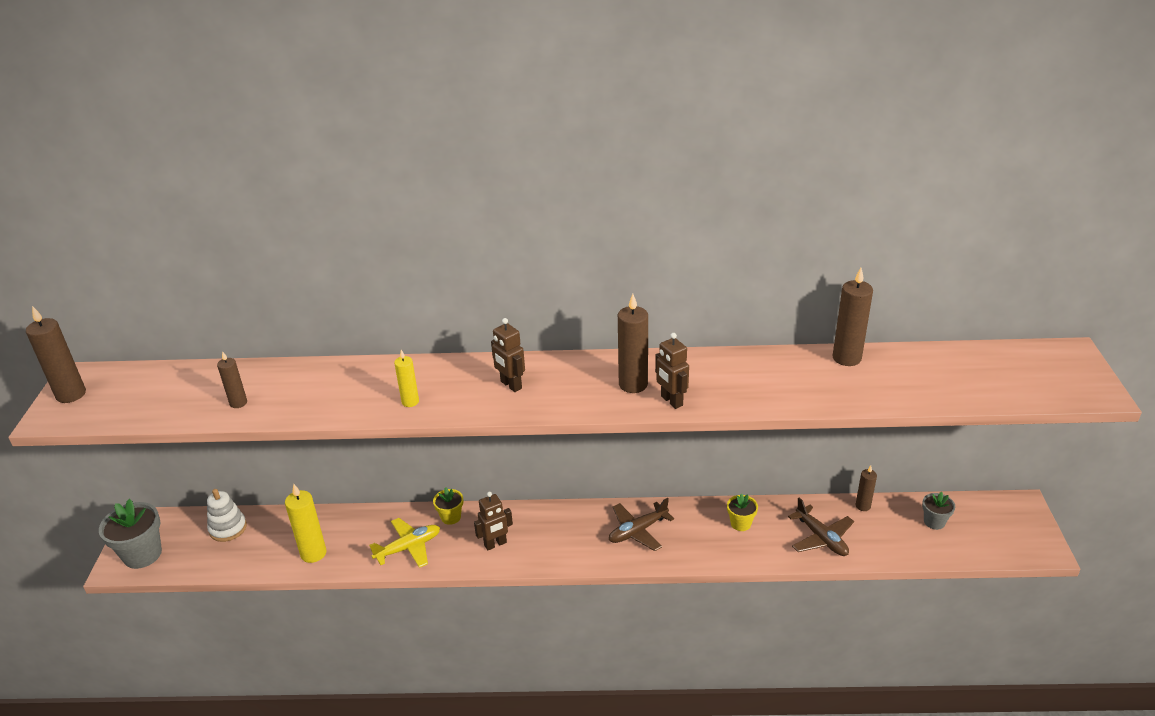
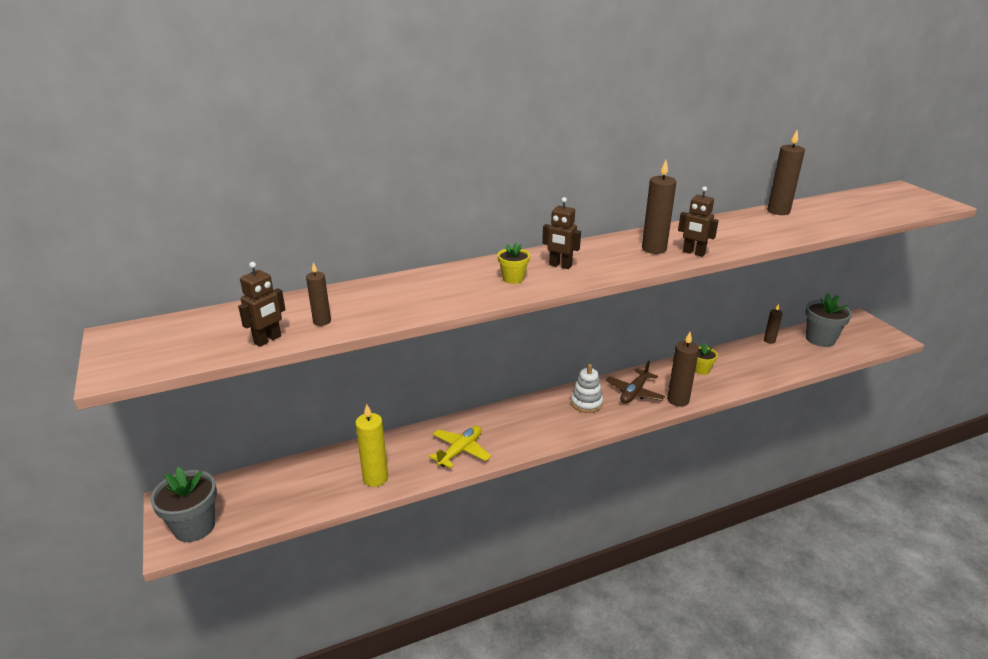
camera: 25 degrees left, 5 degrees down
brown candle [26,306,86,403] -> brown candle moved to [667,332,699,406]
white stacking toy [207,489,247,542] -> white stacking toy moved to [571,364,603,413]
yellow candle [394,350,419,407] -> none
yellow flower pot [433,487,463,525] -> yellow flower pot moved to [498,242,530,284]
brown robot [474,492,513,551] -> brown robot moved to [238,262,286,347]
brown plane [788,497,854,556] -> none
grey flower pot [922,492,955,530] -> grey flower pot [805,293,852,347], size x1.81

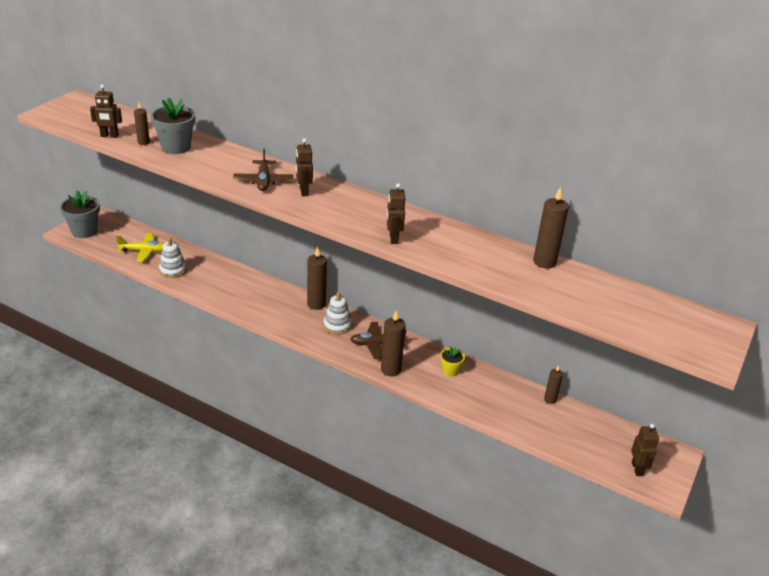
camera: 50 degrees right, 5 degrees up
yellow candle [355,404,388,487] -> white stacking toy [159,238,187,278]
yellow plane [429,426,491,468] -> yellow plane moved to [116,233,164,262]
yellow flower pot [498,242,530,284] -> brown plane [233,149,293,191]
brown candle [642,160,676,254] -> brown candle moved to [307,246,327,310]
grey flower pot [805,293,852,347] -> grey flower pot moved to [151,97,195,154]
none -> brown robot [631,424,659,476]

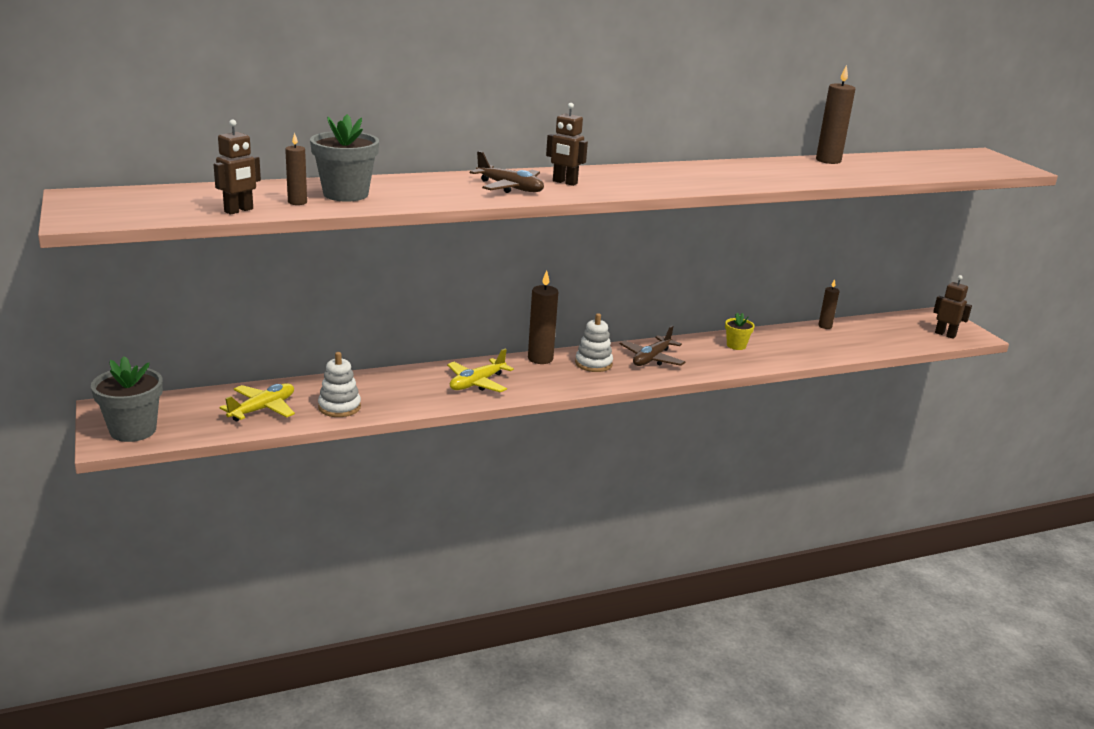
camera: 50 degrees left, 10 degrees down
brown candle [381,311,406,376] -> none
brown robot [387,183,405,244] -> none
none -> yellow plane [447,348,514,392]

